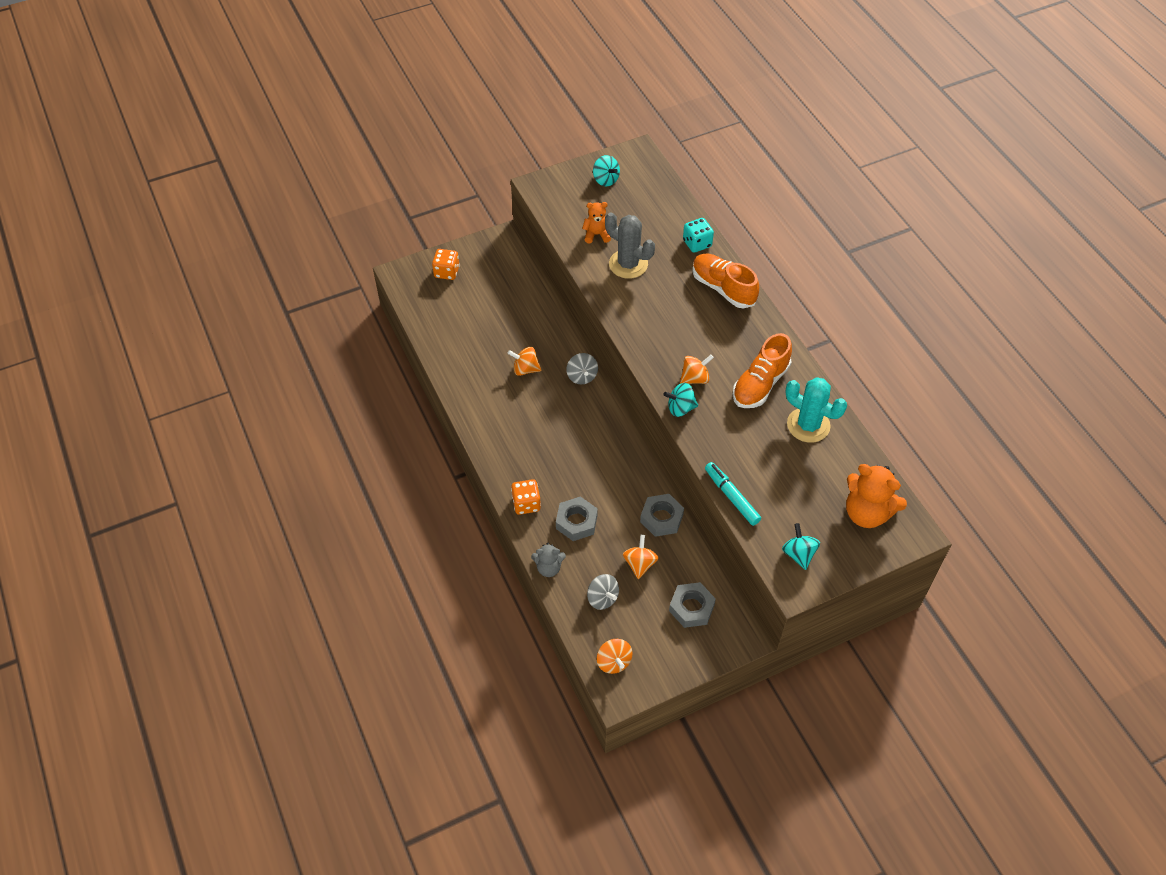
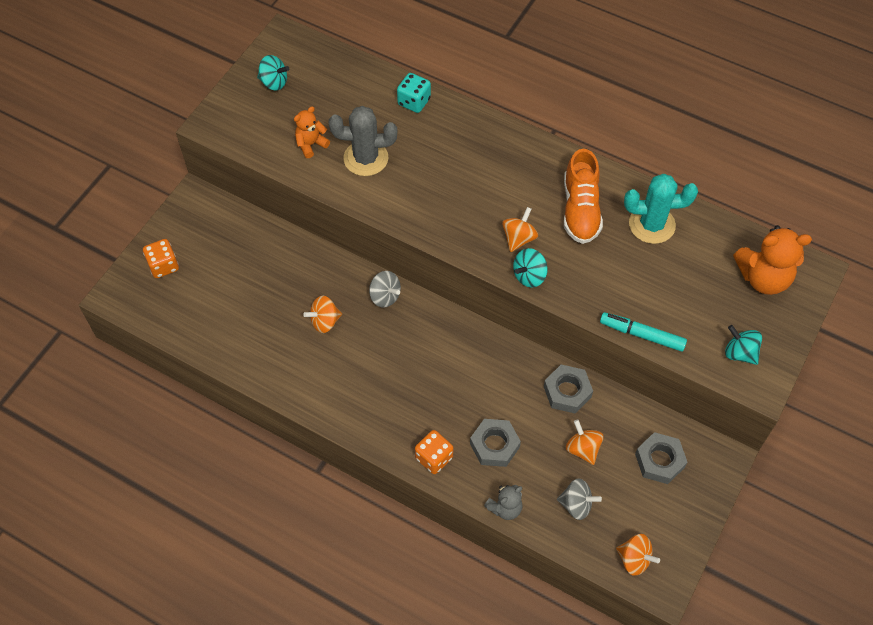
camera: 35 degrees left, 5 degrees up
orange shoe [692,254,759,308] -> none

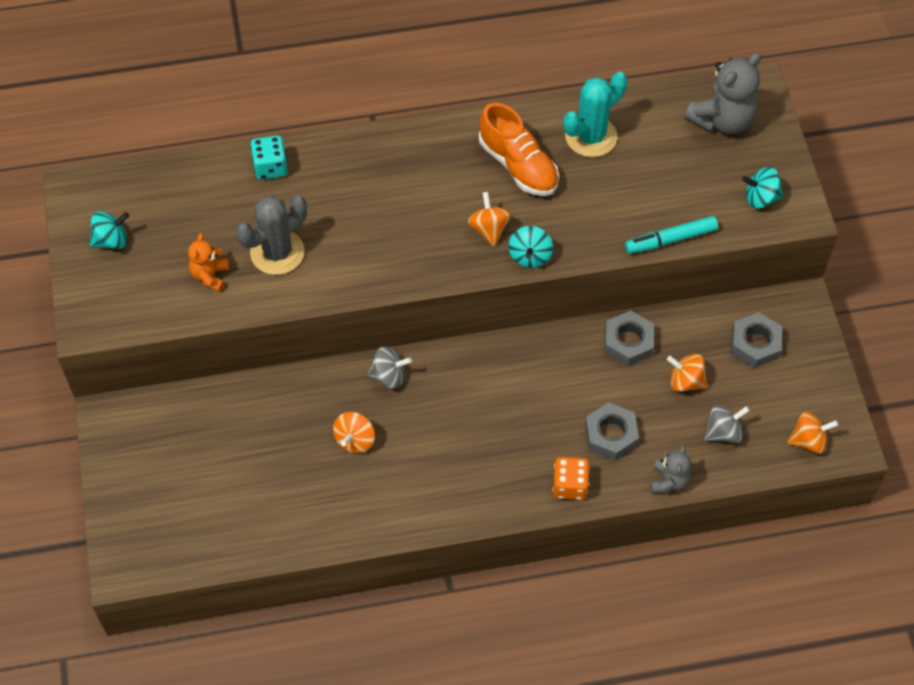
camera: 40 degrees left, 0 degrees up
orange dice [143,239,179,278] -> none
orange teddy bear [733,225,812,295] -> grey teddy bear [684,53,761,134]

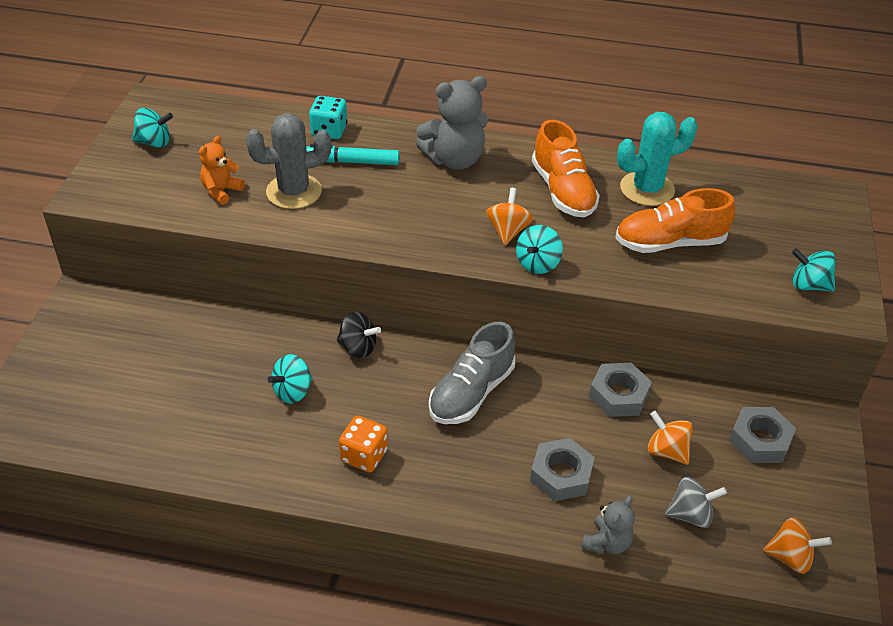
camera: 20 degrees right, 15 degrees down
orange spinning top [333,412,375,453] -> turquoise spinning top [267,354,312,404]
grey spinning top [367,346,412,389] -> black spinning top [337,312,381,358]
orange dice [553,457,590,500] -> orange dice moved to [339,416,388,472]
turquoise marker [625,216,718,254] -> turquoise marker moved to [306,144,400,165]
grey teddy bear [684,53,761,134] -> grey teddy bear moved to [416,76,488,170]
none -> grey shoe [429,322,515,424]
none -> orange shoe [615,188,735,253]

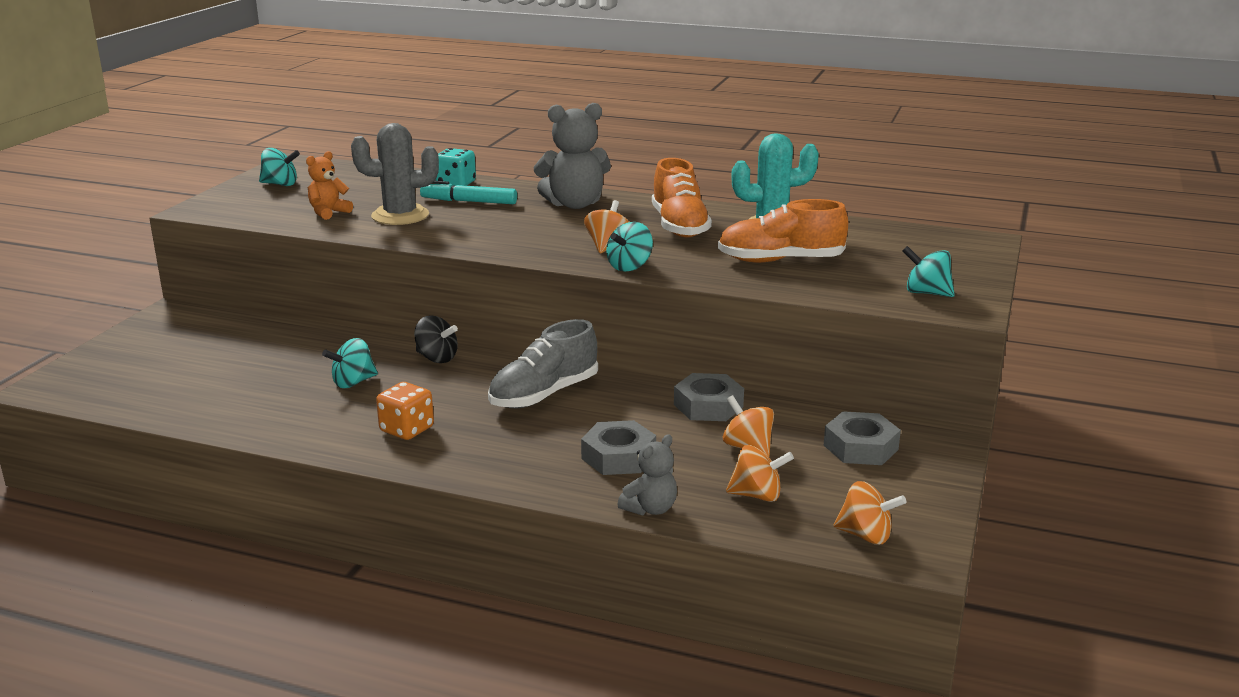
camera: 10 degrees right, 20 degrees down
grey spinning top [665,477,727,528] -> orange spinning top [726,445,794,502]

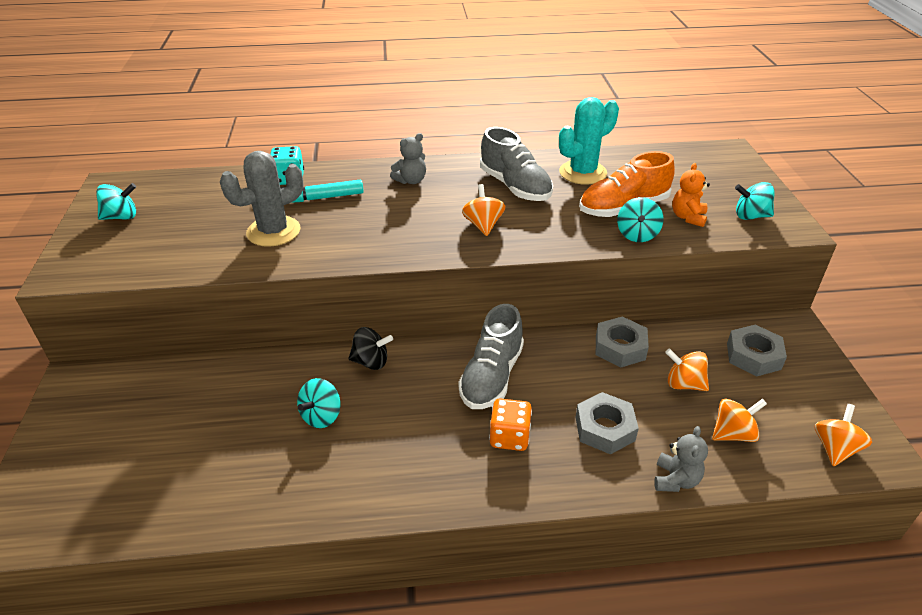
camera: 25 degrees left, 15 degrees up
orange teddy bear [306,151,353,220] -> orange teddy bear moved to [672,163,710,227]
orange dice [376,382,434,440] -> orange dice moved to [489,399,532,451]
grey teddy bear [534,103,611,209] -> grey teddy bear [390,133,426,184], size x0.56
turquoise spinning top [606,222,653,272] -> turquoise spinning top moved to [617,197,664,242]
orange shoe [652,158,712,238] -> grey shoe [480,127,553,201]
orange spinning top [834,481,906,544] -> orange spinning top turned 60 degrees counterclockwise [814,404,872,466]

